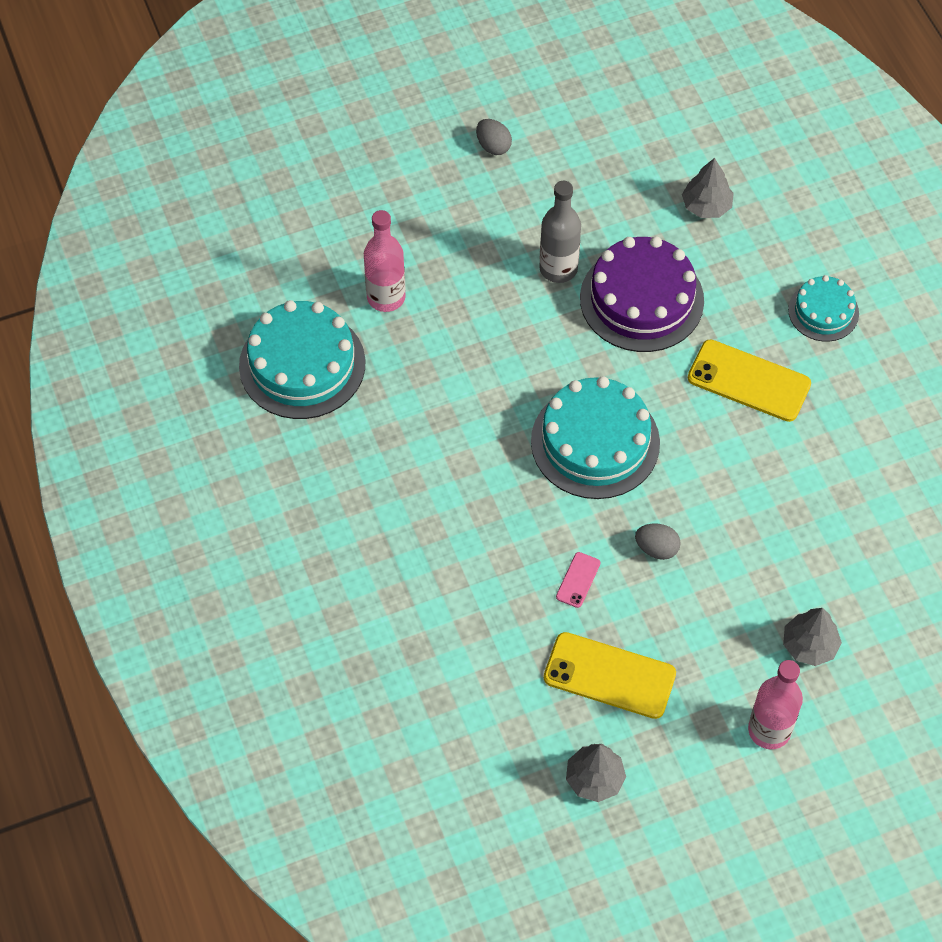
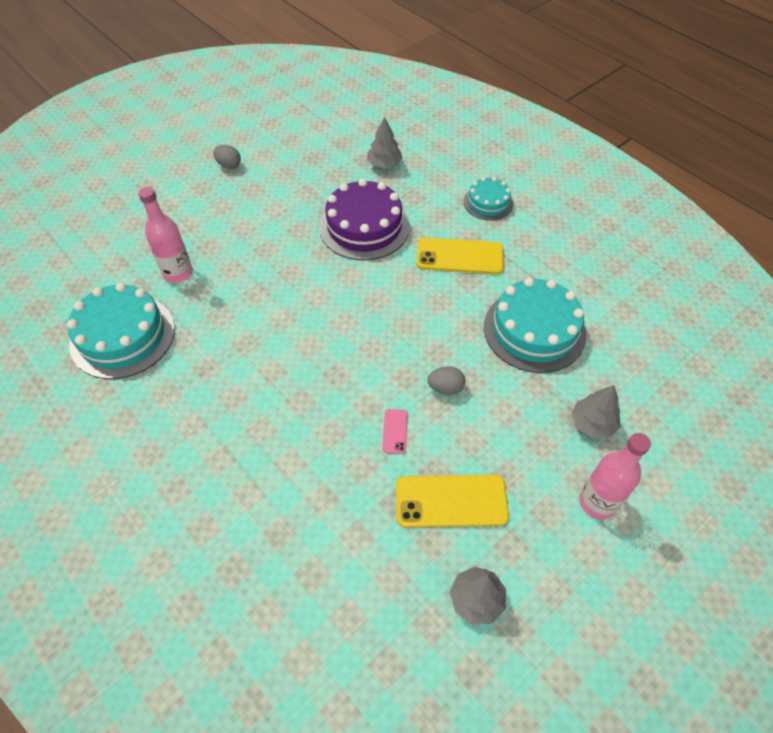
camera: 20 degrees left, 5 degrees down
turquoise cake [531,376,660,499] -> turquoise cake moved to [484,278,586,373]
grey bottle [539,181,581,283] -> none

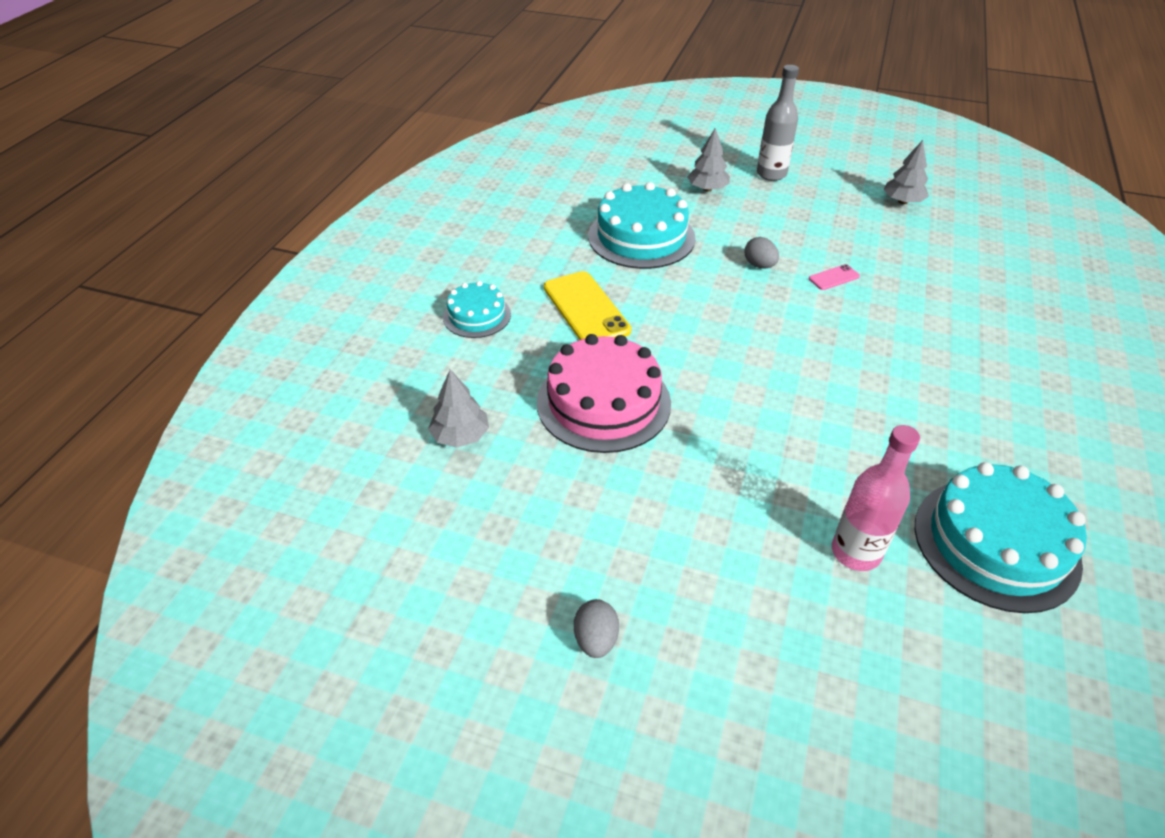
camera: 120 degrees left, 10 degrees down
purple cake [319,179,410,260] -> pink cake [537,334,671,453]
yellow phone [396,475,509,528] -> none
pink bottle [579,433,651,520] -> grey bottle [757,65,799,181]

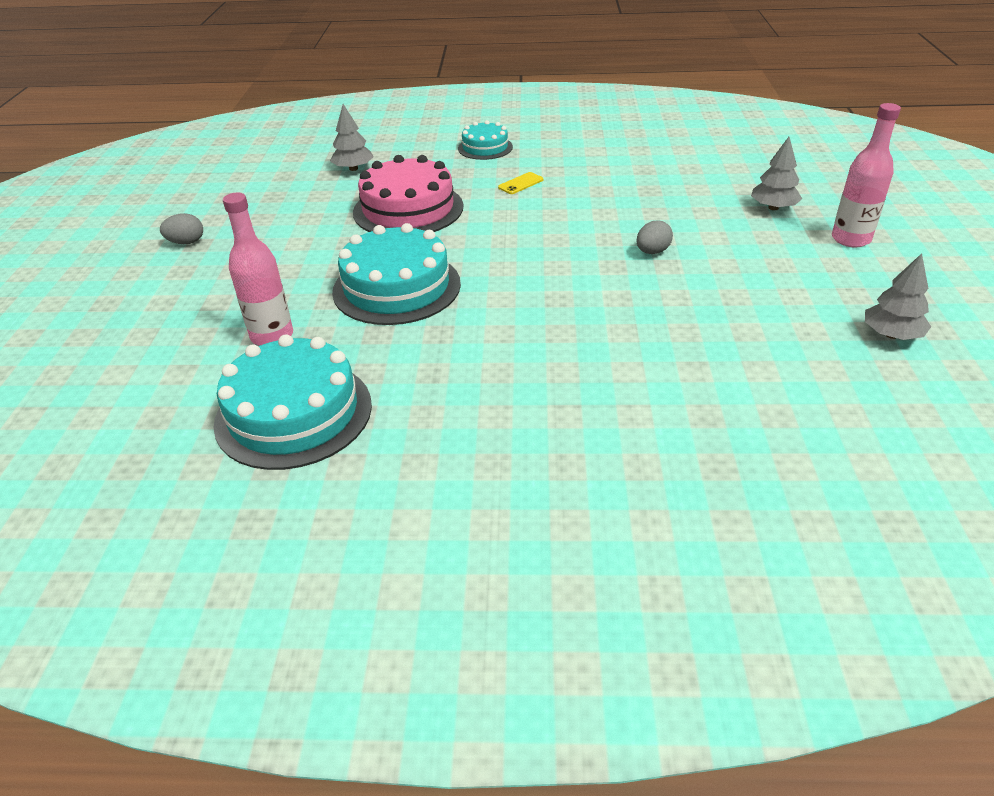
camera: 75 degrees right, 5 degrees down
yellow phone [544,271,631,340] -> yellow phone [498,172,543,194], size x0.47
turquoise cake [588,182,696,269] -> turquoise cake moved to [332,223,461,325]
grey bottle [757,65,799,181] -> pink bottle [832,103,901,247]
pink phone [809,264,860,290] -> none

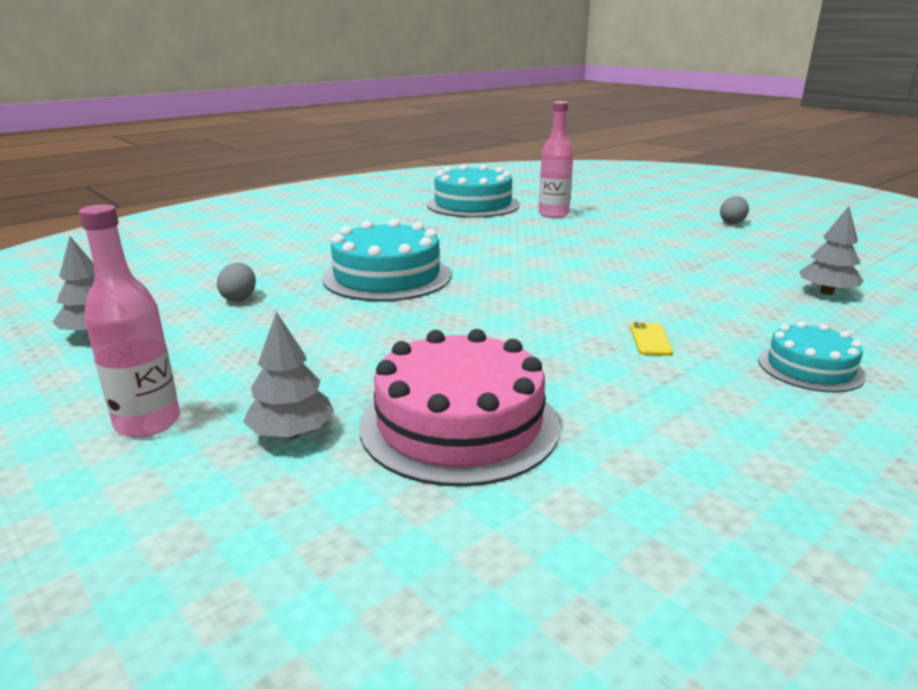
camera: 135 degrees right, 15 degrees down
turquoise cake [332,223,461,325] -> turquoise cake moved to [322,219,451,301]
pink cake [353,155,463,232] -> pink cake moved to [359,329,560,487]
grey egg [636,220,673,254] -> grey egg moved to [217,263,256,302]

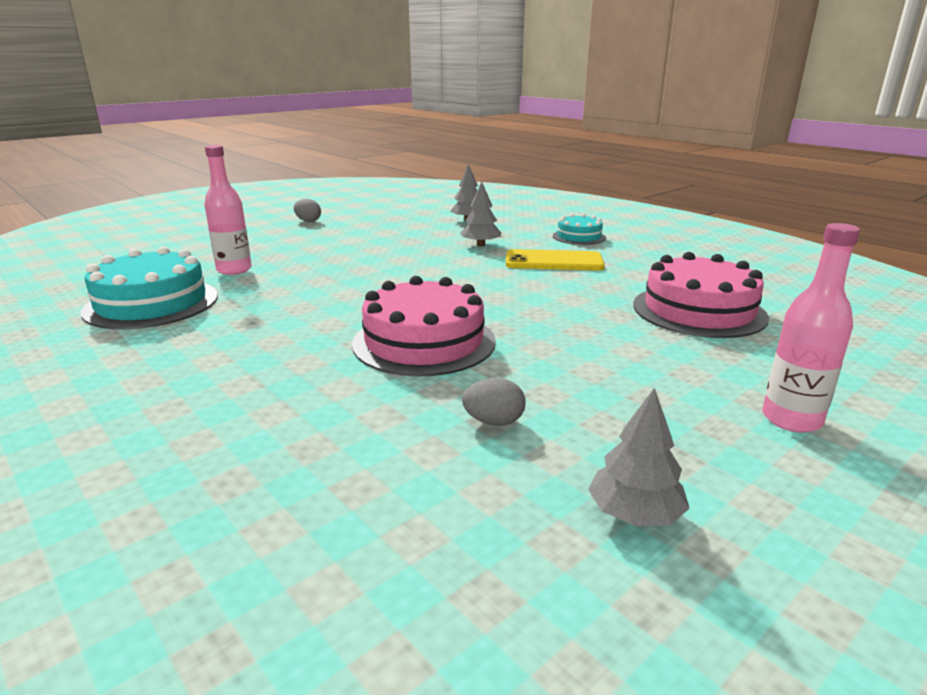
camera: 90 degrees left, 0 degrees up
grey tree [243,312,334,439] -> grey tree moved to [460,182,501,247]
turquoise cake [322,219,451,301] -> pink cake [352,276,496,376]
yellow phone [630,322,673,356] -> yellow phone [506,249,605,270], size x2.12

